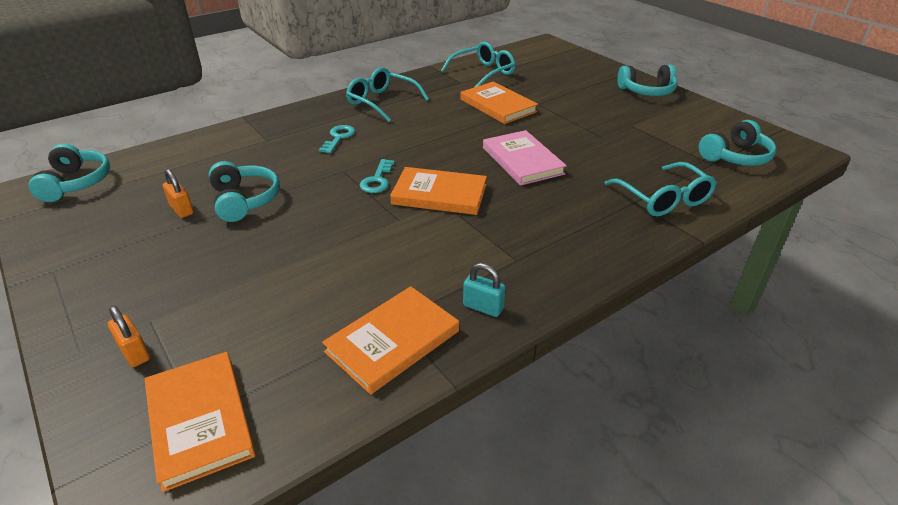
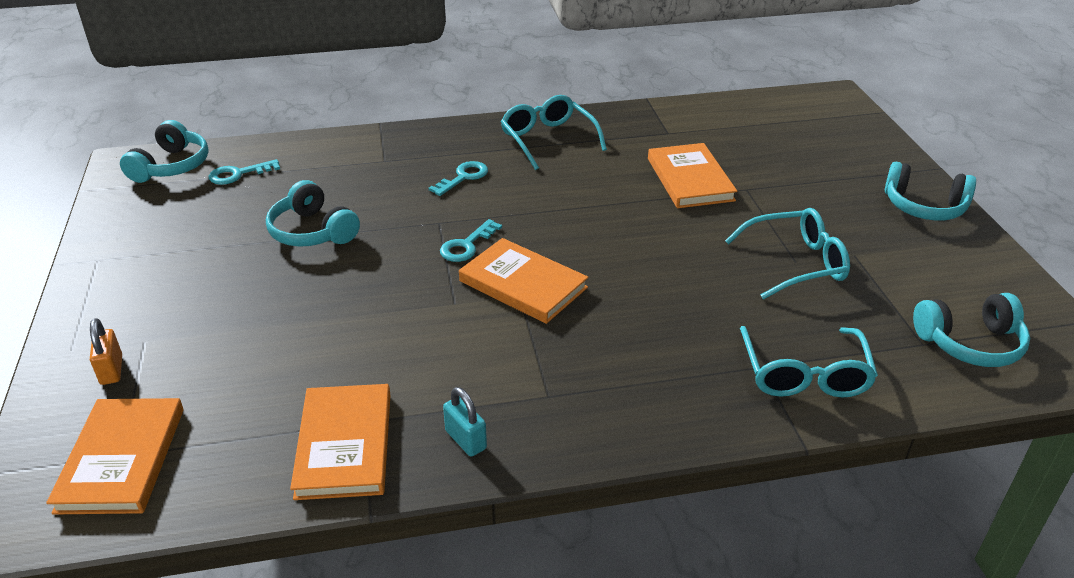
camera: 25 degrees right, 0 degrees up
orange padlock [163,169,194,218] -> none
turquoise headphones [209,161,280,222] -> turquoise headphones turned 135 degrees clockwise [266,180,360,247]
orange book [322,286,459,395] -> orange book turned 75 degrees counterclockwise [290,384,390,500]
turquoise glasses [441,41,516,87] -> turquoise glasses moved to [725,208,850,299]
pink book [483,130,567,186] -> none
none -> turquoise key [209,159,280,185]

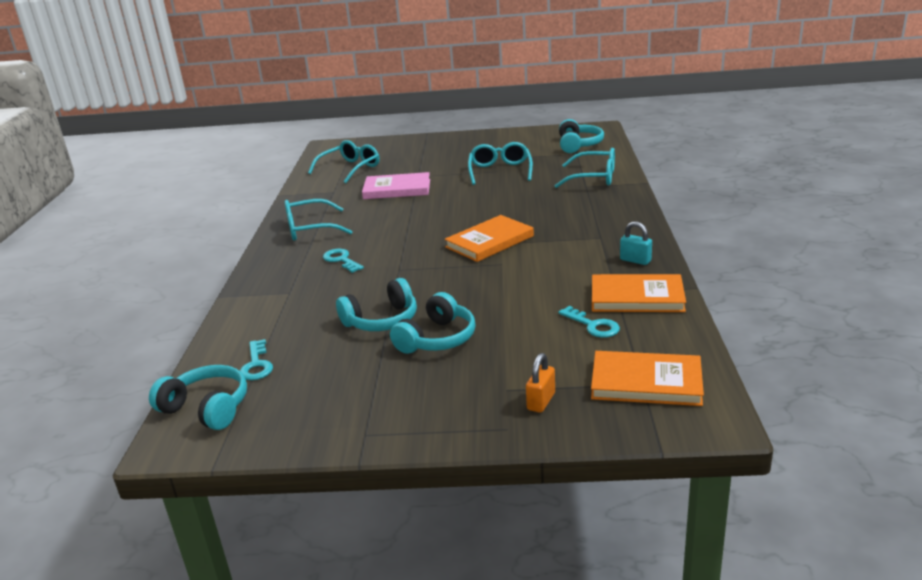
camera: 75 degrees left, 10 degrees down
orange padlock [90,318,122,385] -> orange padlock turned 60 degrees counterclockwise [526,353,555,413]
turquoise key [440,219,502,262] -> turquoise key moved to [558,306,620,338]
turquoise padlock [443,387,487,457] -> turquoise padlock turned 60 degrees clockwise [620,221,652,265]
orange book [648,143,737,208] -> pink book [362,172,430,199]
turquoise headphones [885,162,976,221] -> turquoise headphones moved to [390,292,476,354]
none -> turquoise glasses [308,140,379,183]

